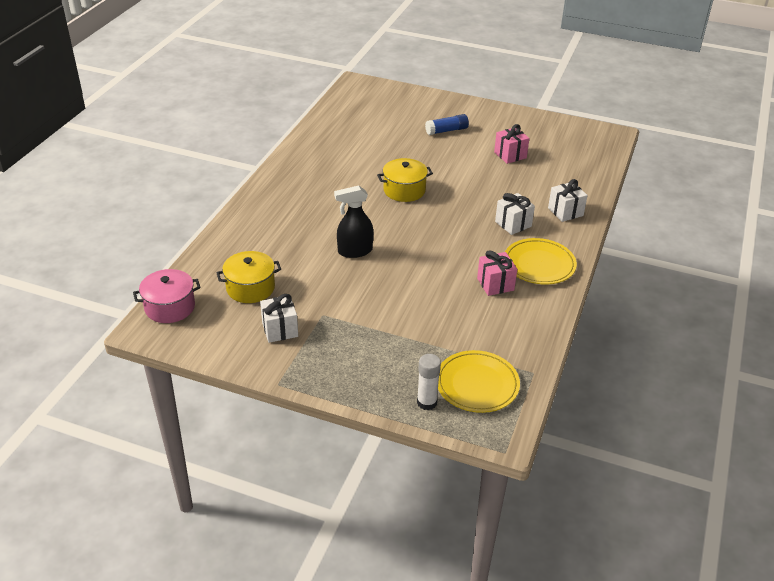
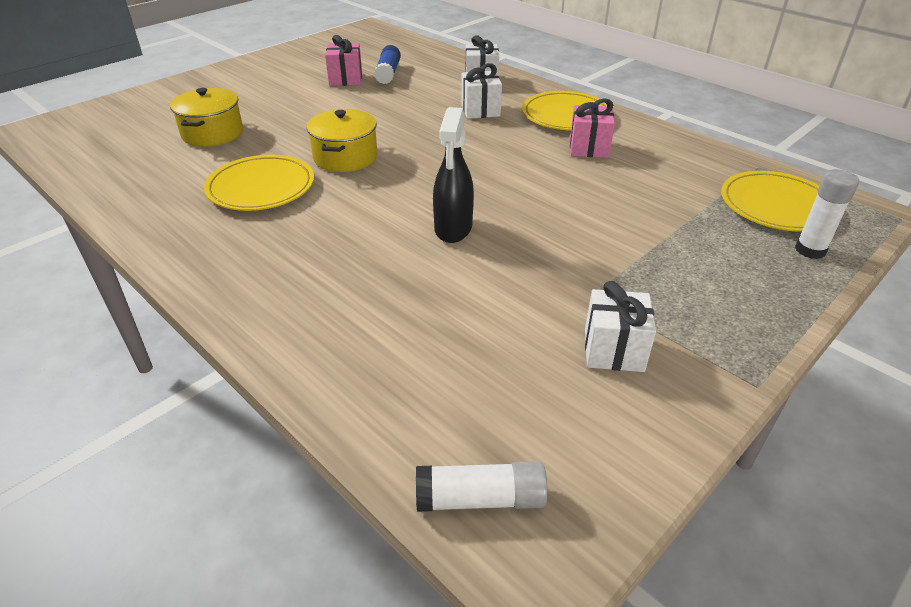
camera: 65 degrees left, 0 degrees up
pink pot [133,269,201,323] -> white glue stick [416,461,548,512]
yellow pot [216,251,281,303] -> yellow pot moved to [170,88,243,147]
blue glue stick [425,114,469,135] -> blue glue stick moved to [374,45,401,84]
none -> yellow plate [204,155,314,211]

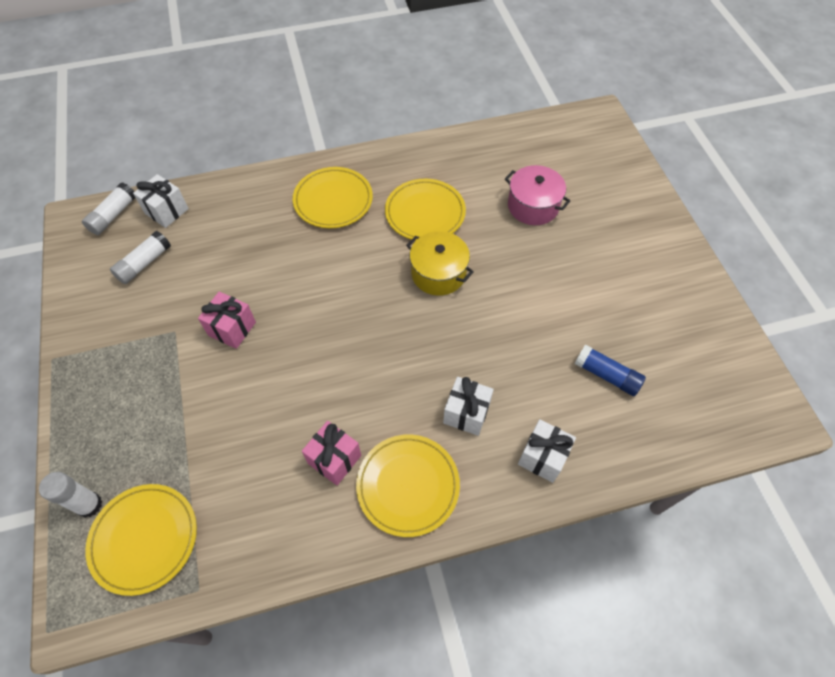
camera: 120 degrees right, 20 degrees up
yellow pot [170,88,243,147] -> pink pot [505,165,570,225]
pink gift [325,35,362,86] -> pink gift moved to [198,291,256,349]
black spray bottle [433,107,474,243] -> none
white gift [585,281,656,372] -> white gift moved to [133,174,189,228]
none -> white glue stick [110,231,171,284]
none -> yellow plate [293,167,373,228]

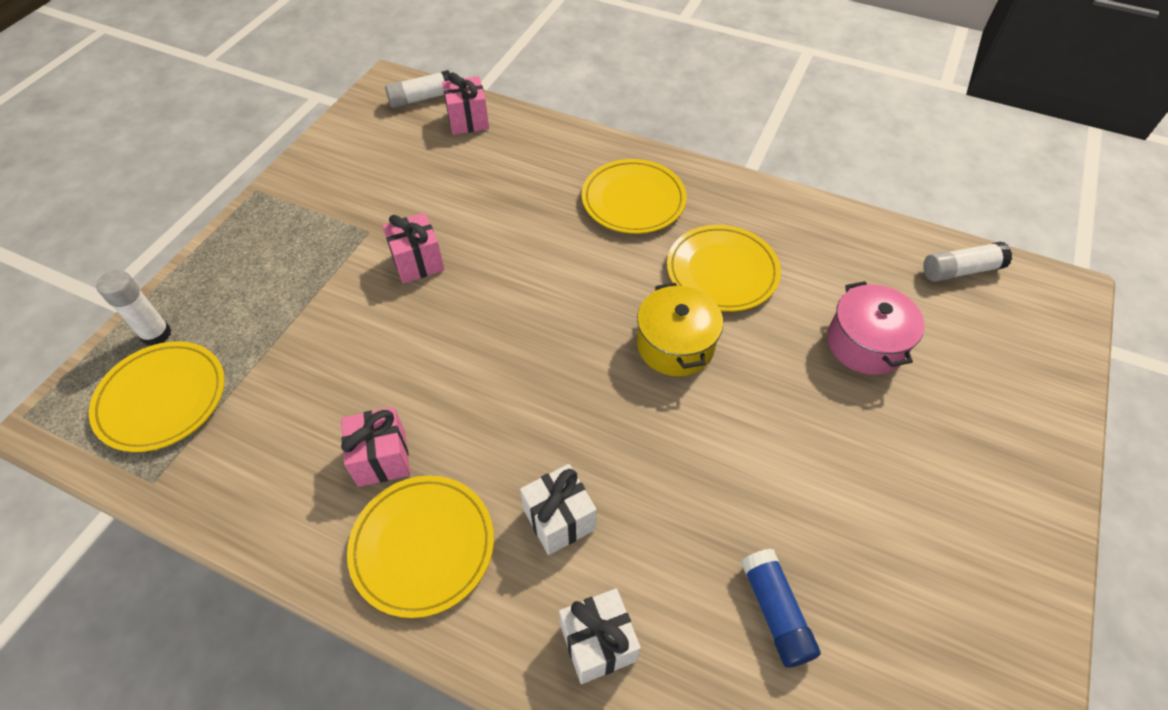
camera: 40 degrees right, 5 degrees down
white glue stick [110,231,171,284] -> white glue stick moved to [923,242,1012,282]
white gift [133,174,189,228] -> pink gift [442,72,489,135]

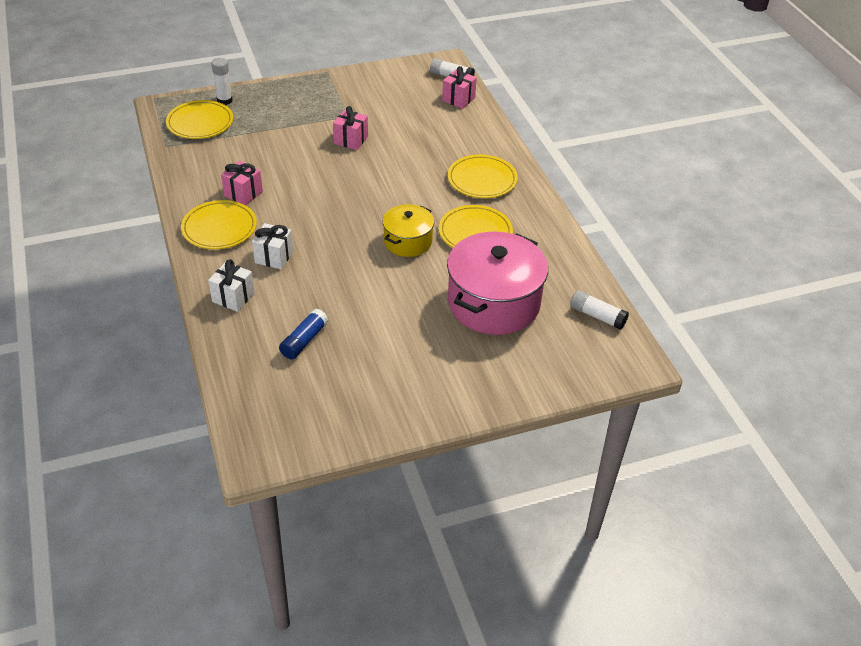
camera: 45 degrees right, 10 degrees down
pink pot [827,281,925,375] -> pink pot [447,231,548,335], size x1.81

